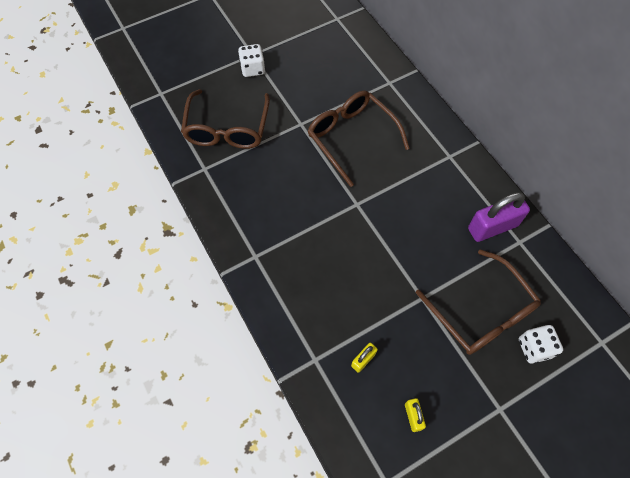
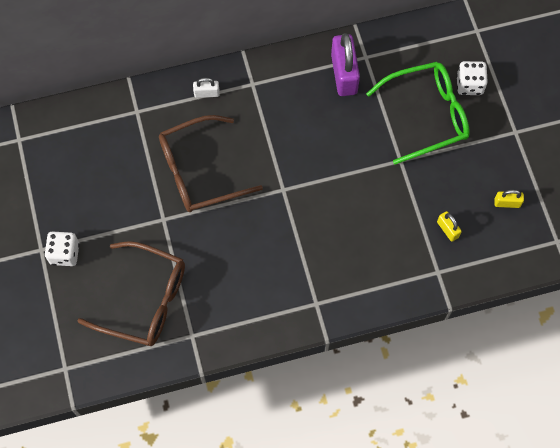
camera: 75 degrees left, 5 degrees up
brown glasses [416,249,541,355] -> green glasses [366,62,470,164]
none -> white padlock [193,78,220,98]

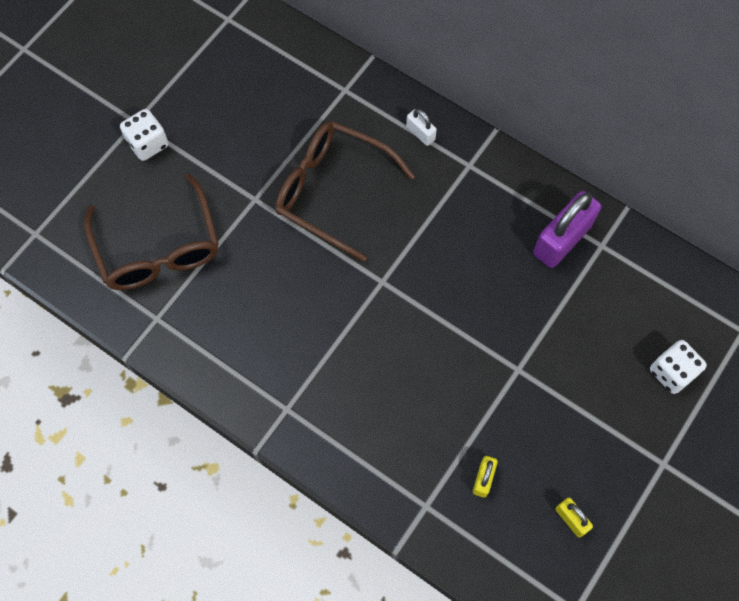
camera: 50 degrees right, 0 degrees up
green glasses [366,62,470,164] -> none

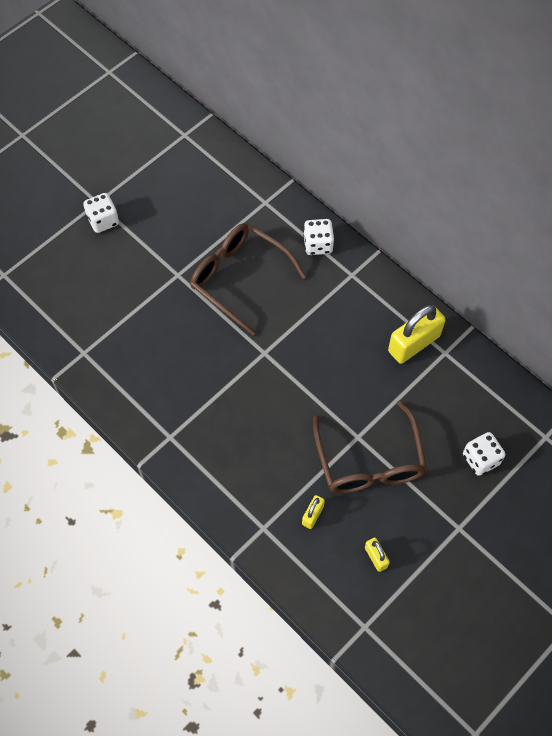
camera: 10 degrees right, 5 degrees down
brown glasses [84,173,219,290] -> brown glasses moved to [313,401,427,493]
white padlock [406,109,437,146] -> white dice [303,219,334,255]
purple padlock [533,191,601,268] -> yellow padlock [388,305,446,364]

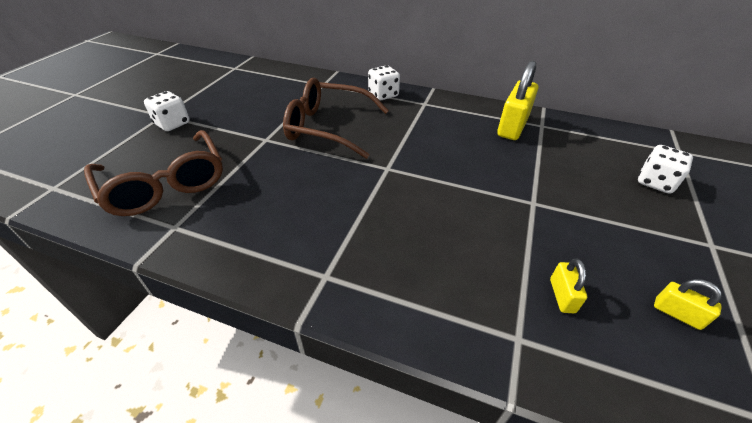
camera: 25 degrees left, 20 degrees down
brown glasses [313,401,427,493] -> brown glasses moved to [84,130,223,216]

